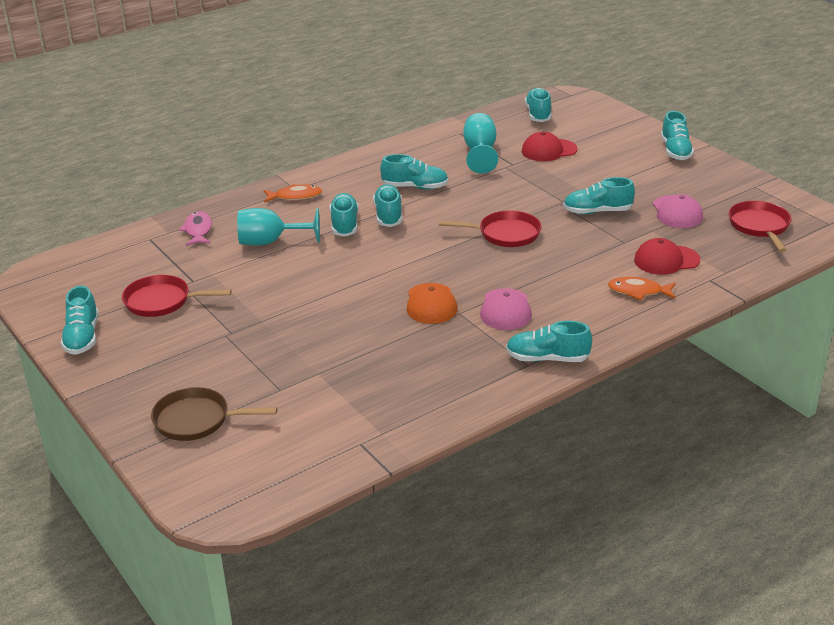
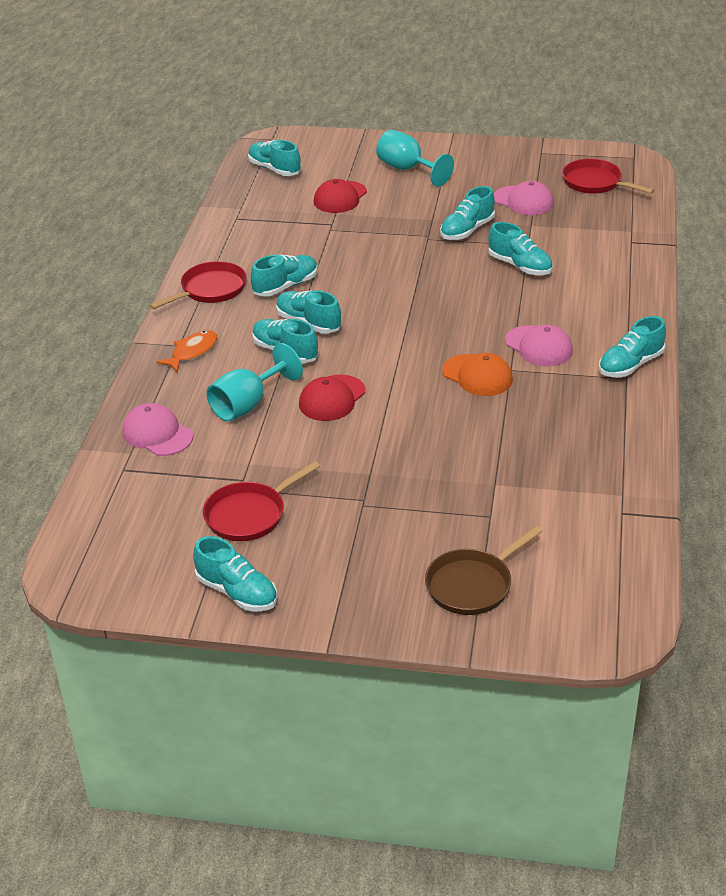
camera: 45 degrees left, 5 degrees up
pink fish [178,211,212,246] -> pink cap [122,403,193,456]
red pan [439,210,541,247] -> red pan moved to [149,261,247,309]
turquoise goblet [463,113,498,174] -> turquoise goblet moved to [376,130,454,187]
orange fish [608,277,676,300] -> none
red cap [634,238,700,275] -> red cap moved to [299,374,366,421]
turquoise shoe [661,111,694,160] -> turquoise shoe moved to [488,222,553,275]

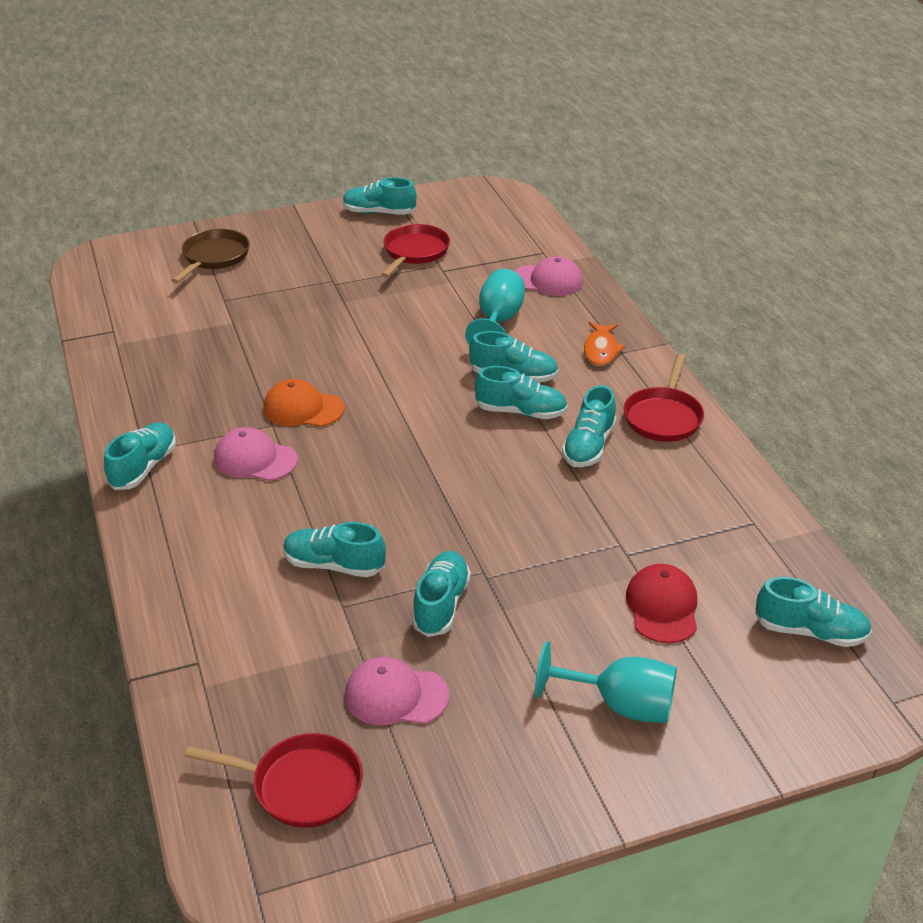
camera: 150 degrees right, 0 degrees up
red cap [299,374,366,421] -> none

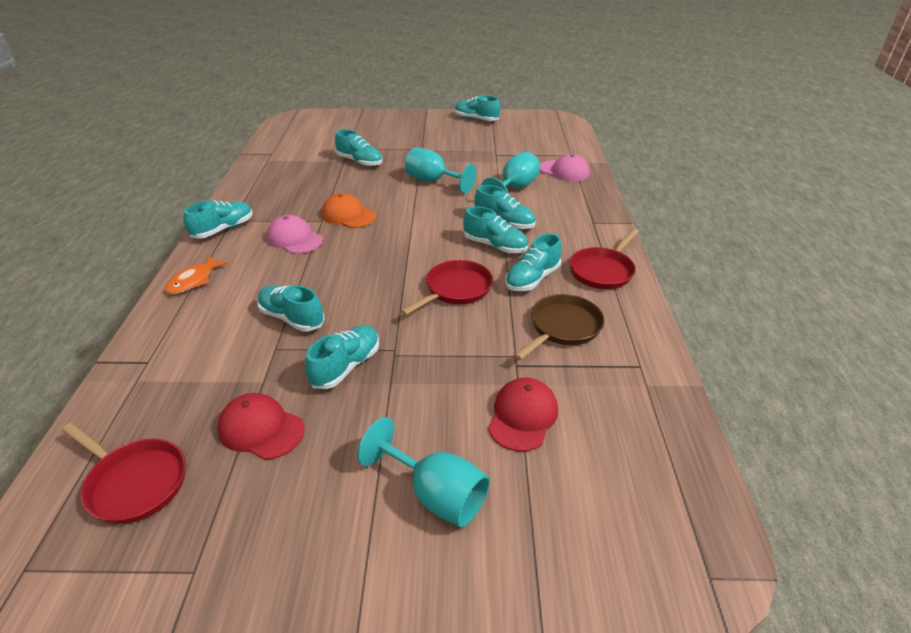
camera: 20 degrees right, 0 degrees up
brown pan [171,229,250,283] -> brown pan moved to [514,294,604,360]
pink cap [345,657,449,725] -> red cap [217,393,305,460]
red pan [381,224,450,278] -> red pan moved to [401,260,493,315]
orange fish [584,322,626,366] -> orange fish moved to [165,256,228,294]
turquoise shoe [755,577,872,647] -> turquoise shoe moved to [335,129,382,167]
none -> turquoise goblet [405,147,476,194]

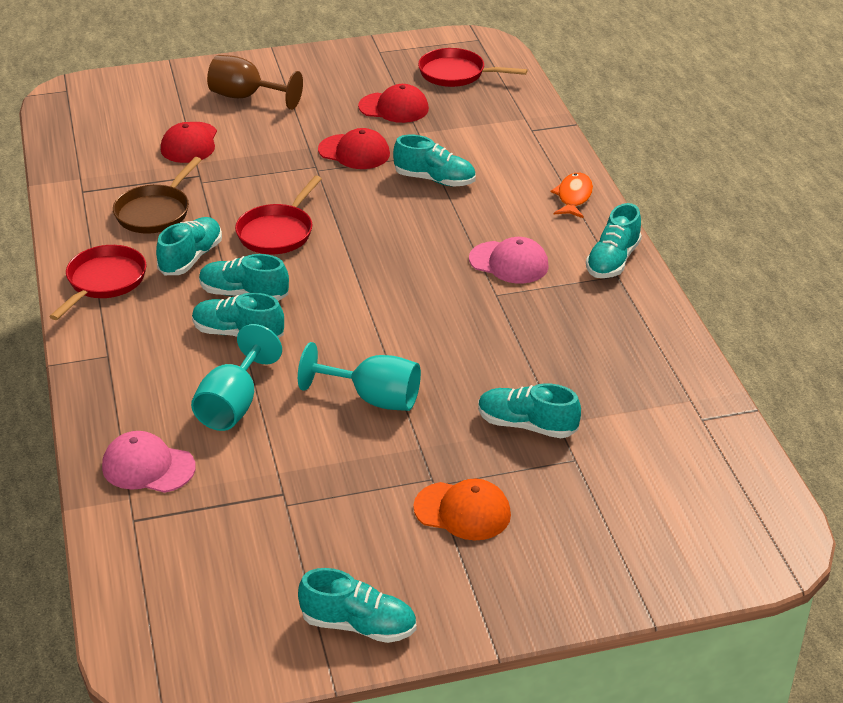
camera: 165 degrees right, 0 degrees up
turquoise shoe [305,325,379,389] -> red cap [318,128,390,169]
orange cap [322,193,376,228] -> orange cap moved to [413,479,511,540]
turquoise goblet [357,417,490,527] -> brown goblet [207,55,303,110]

